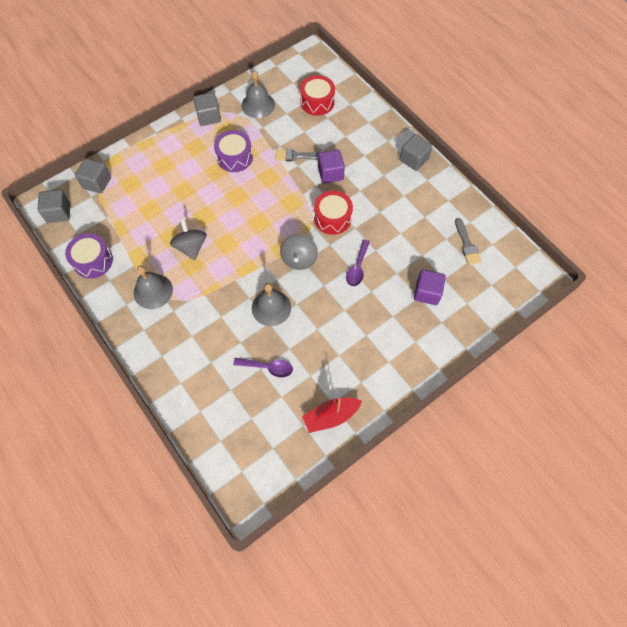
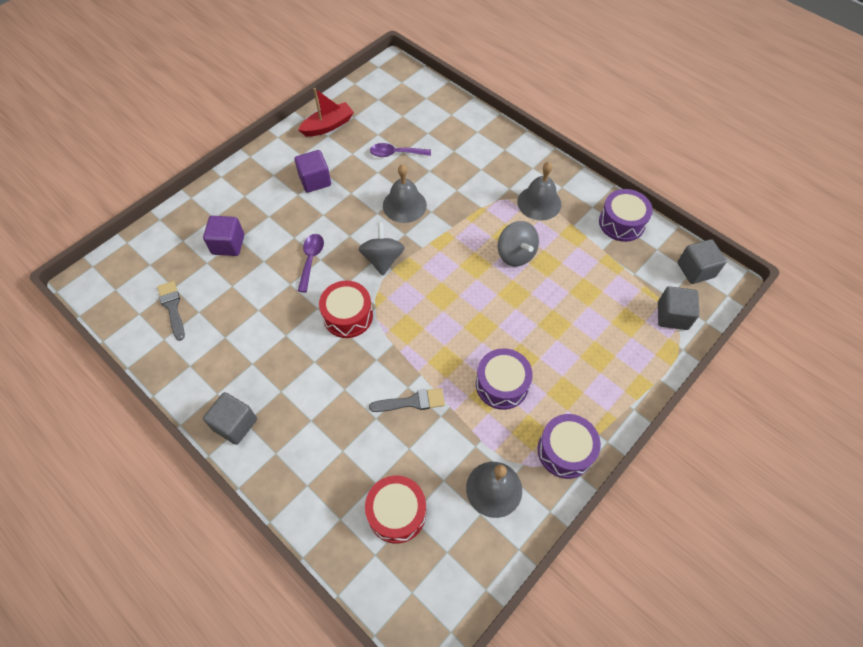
camera: 170 degrees right, 5 degrees down
grey cube [193,92,221,126] -> purple drum [538,414,601,479]
purple cube [318,150,345,183] -> purple cube moved to [295,150,331,193]

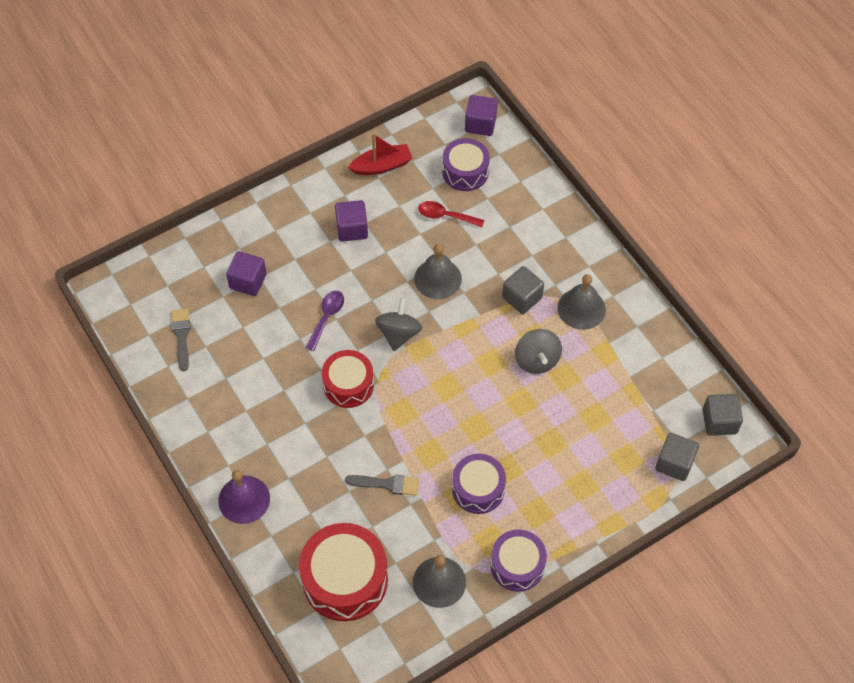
camera: 15 degrees right, 0 degrees up
grey cube [203,392,257,445] -> grey cube moved to [502,266,544,314]
red drum [365,476,426,543] -> red drum [299,523,388,621], size x1.57
purple spoon [370,143,431,157] -> red spoon [418,201,484,227]
purple drum [599,189,653,242] -> purple drum moved to [442,138,490,191]
none -> purple bell [218,470,270,524]
none -> purple cube [465,95,498,136]

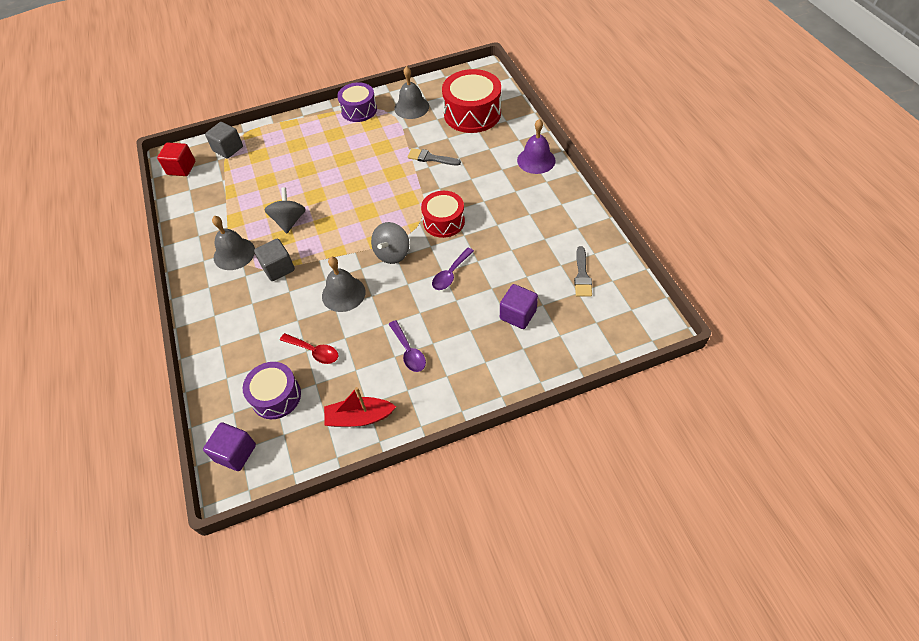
camera: 165 degrees left, 5 degrees down
purple cube [335,200,368,242] -> purple spoon [389,320,426,372]
purple drum [452,454,506,514] -> none
grey cube [703,394,743,436] -> red cube [157,142,195,176]

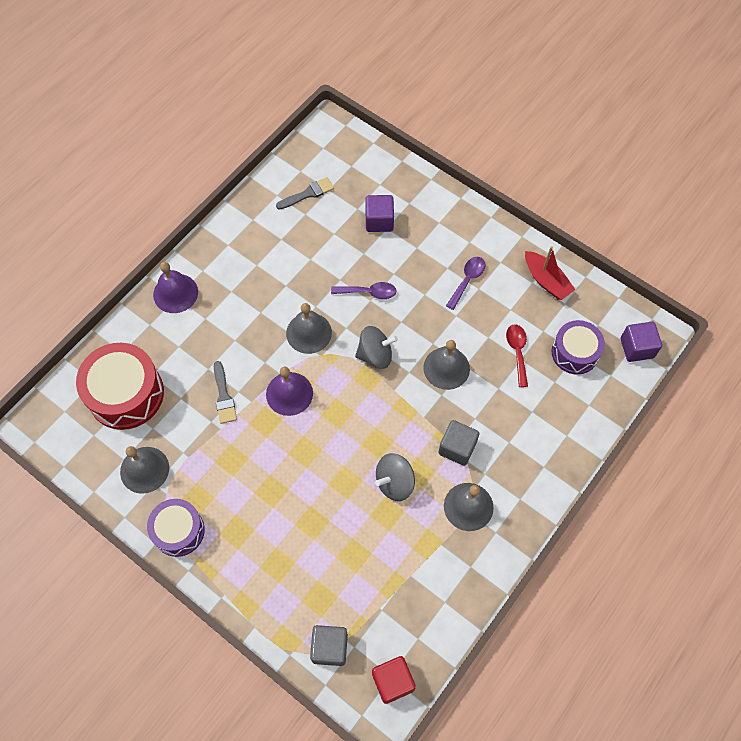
camera: 125 degrees left, 10 degrees up
red drum [421,191,465,238] -> grey bell [286,303,332,354]
none -> purple bell [266,367,313,416]

